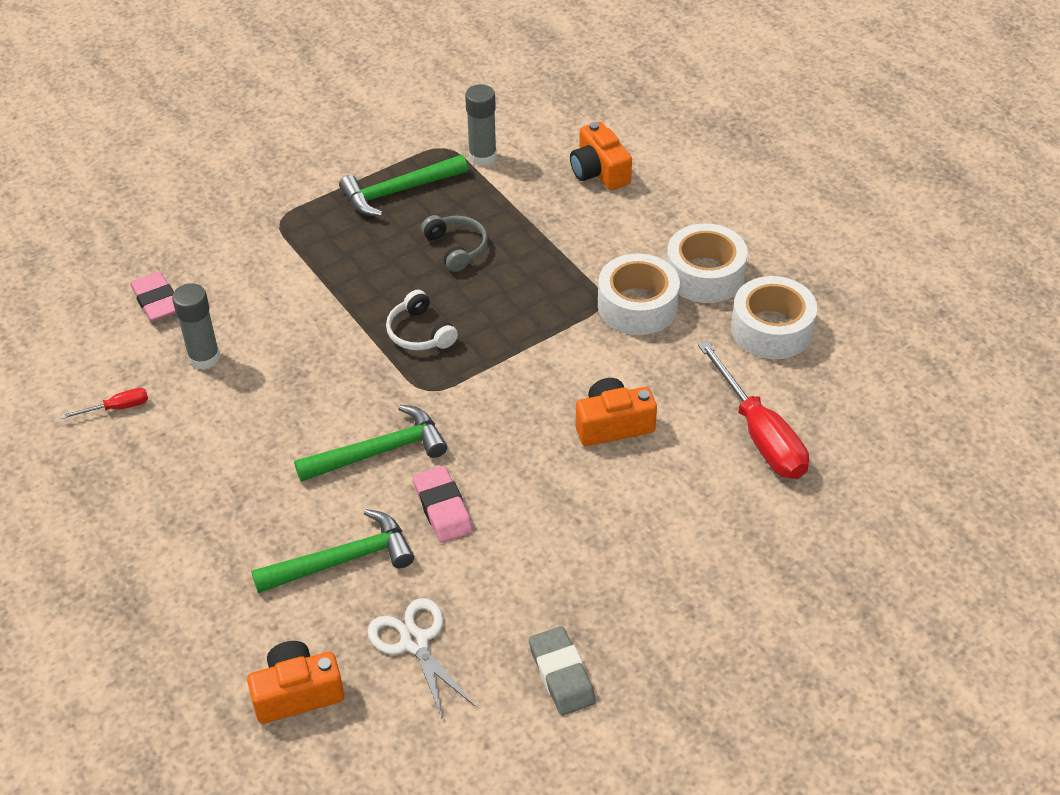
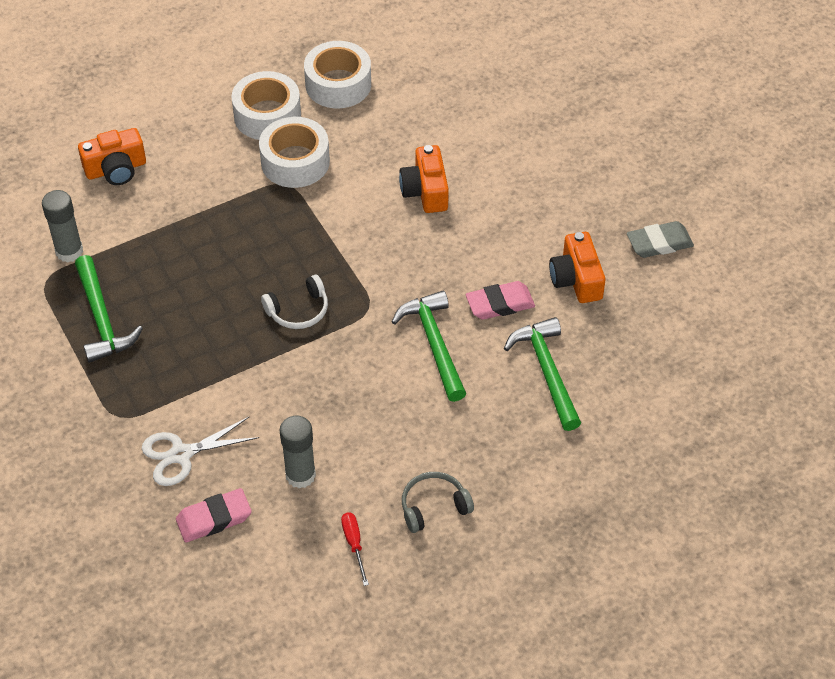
camera: 85 degrees left, 5 degrees up
orange camera [247,641,344,724] -> orange camera moved to [549,232,606,303]
white scissors [367,598,475,720] -> white scissors moved to [142,417,259,486]
grey headphones [421,215,488,272] -> grey headphones moved to [402,472,474,533]
red screwdriver [698,341,809,479] -> none

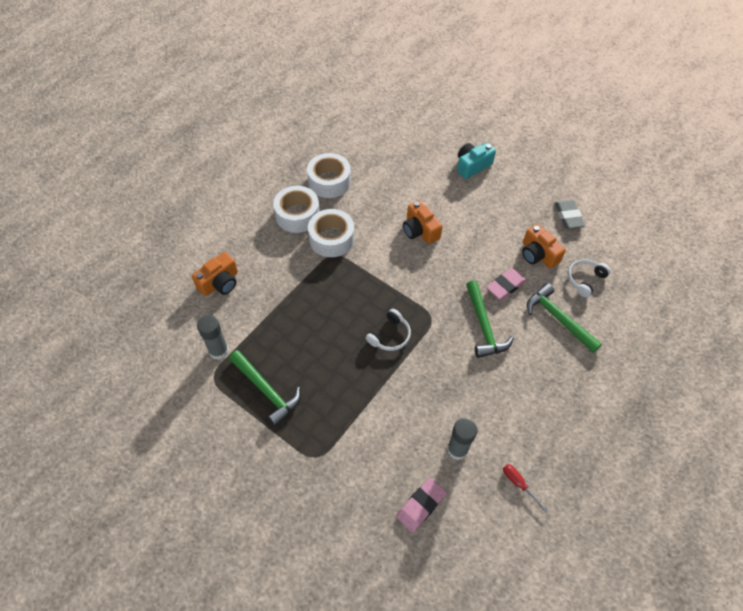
camera: 25 degrees left, 5 degrees up
white scissors [142,417,259,486] -> none
green hammer [392,291,466,402] -> green hammer turned 150 degrees counterclockwise [466,280,514,358]
grey headphones [402,472,474,533] -> none
grey eraser [627,221,694,258] -> grey eraser turned 60 degrees counterclockwise [555,200,585,229]
none -> turquoise camera [457,143,496,179]
none -> white headphones [568,259,611,298]

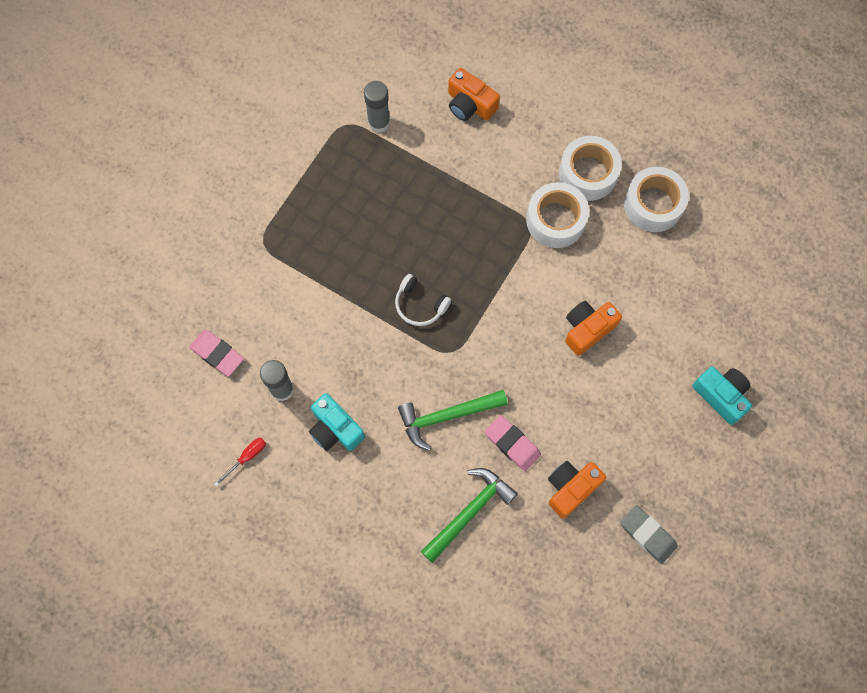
camera: 85 degrees right, 15 degrees up
green hammer [229,350,301,426] -> none
grey eraser [555,200,585,229] -> grey eraser turned 60 degrees clockwise [620,505,678,564]
white headphones [568,259,611,298] -> none
none -> turquoise camera [309,393,365,451]

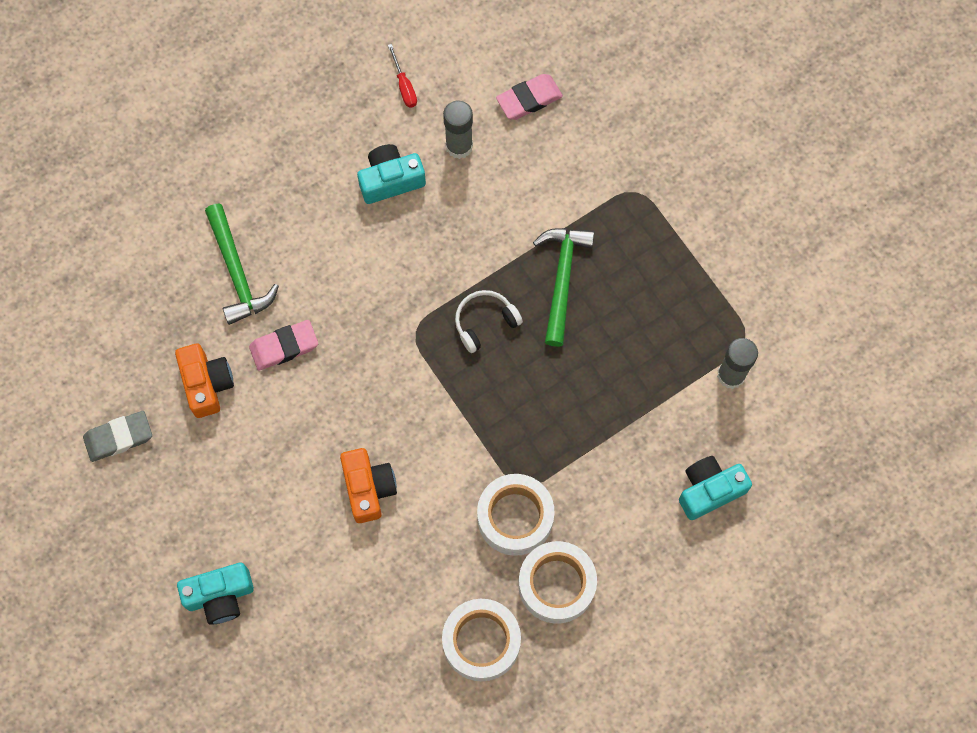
camera: 115 degrees right, 0 degrees up
green hammer [398,390,508,451] -> green hammer moved to [533,228,594,347]
orange camera [448,68,500,121] -> turquoise camera [679,456,752,520]

